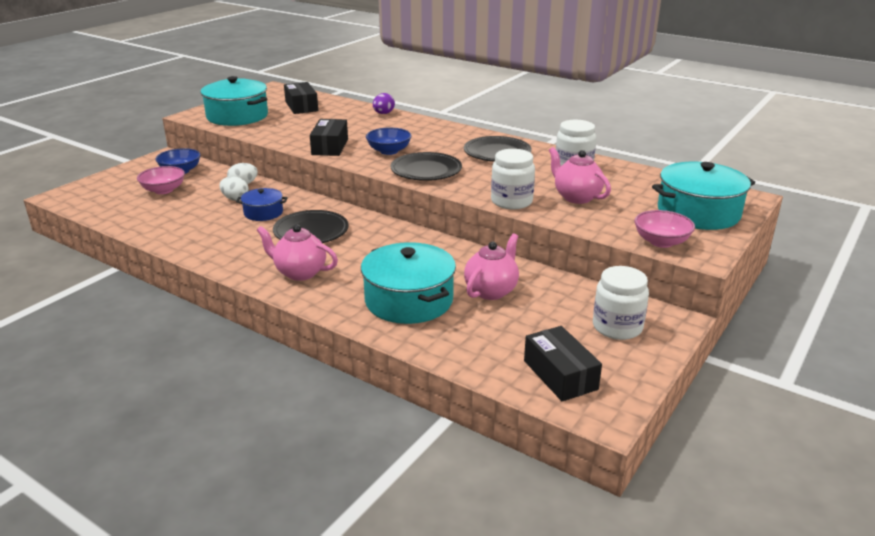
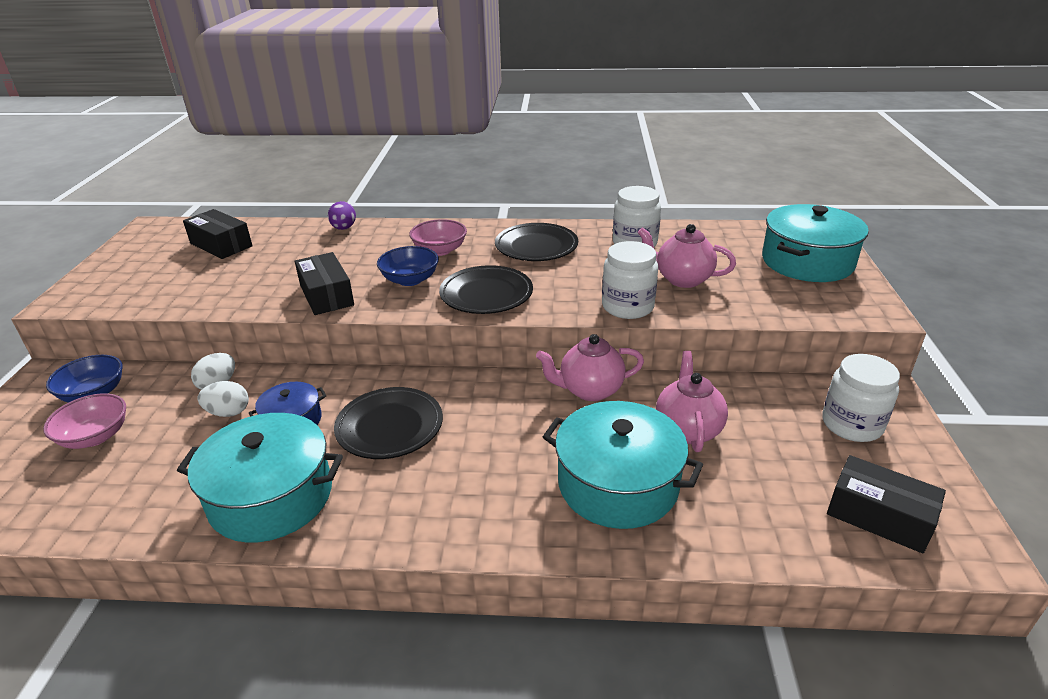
camera: 30 degrees left, 5 degrees up
turquoise pot [201,76,268,126] -> turquoise pot moved to [177,413,343,543]
pink teapot [257,224,338,281] -> pink teapot moved to [536,334,644,401]
pink bowl [634,210,695,248] -> pink bowl moved to [409,219,467,256]

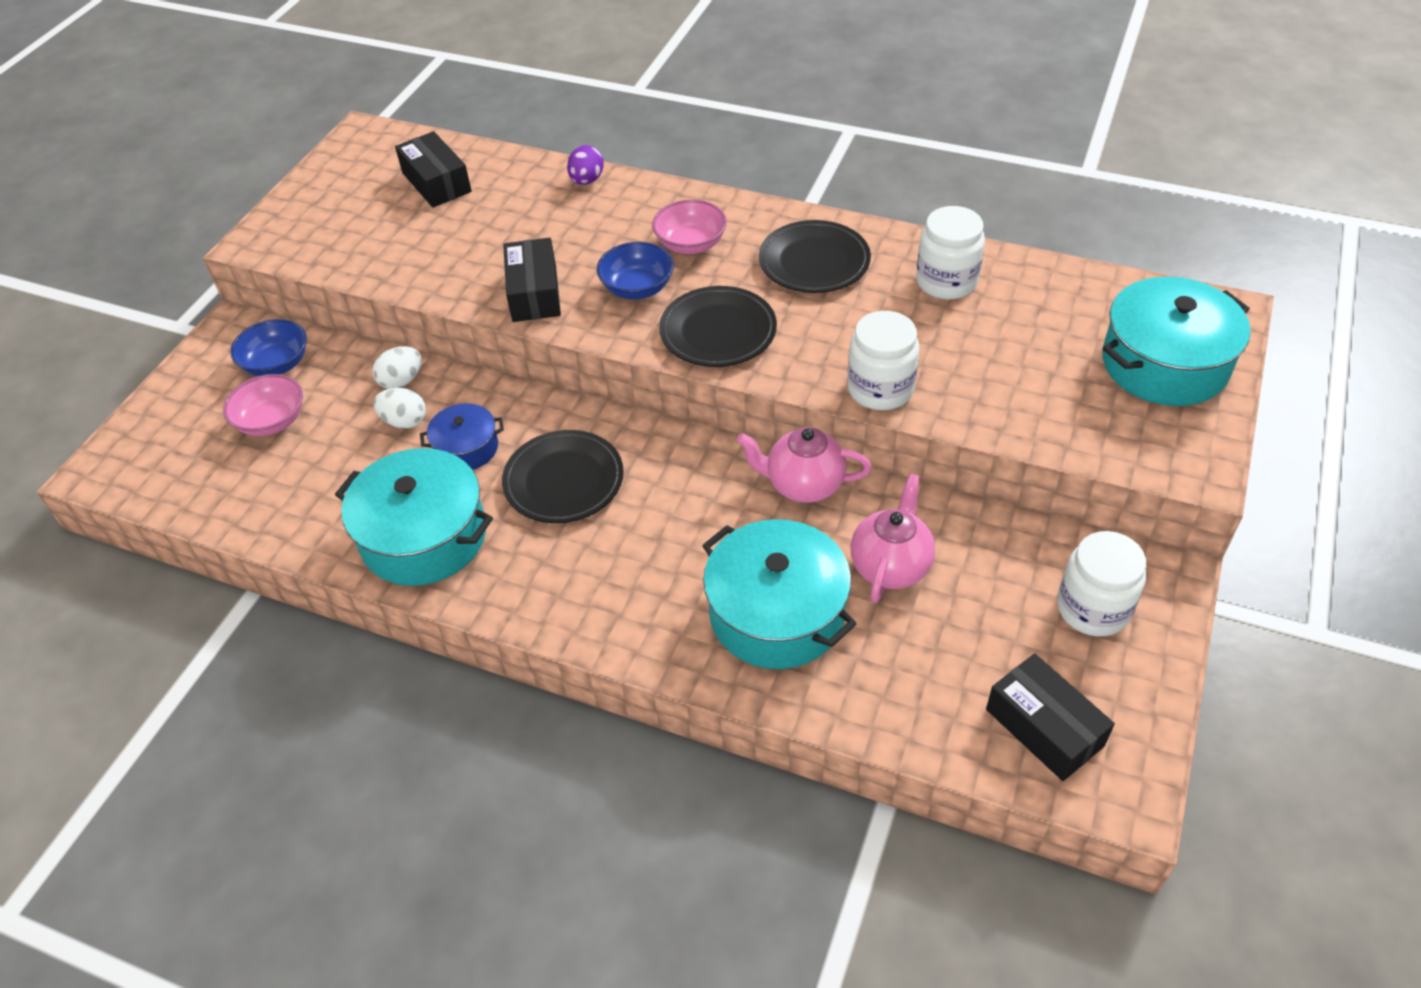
camera: 20 degrees right, 15 degrees up
pink teapot [637,224,736,288] -> none

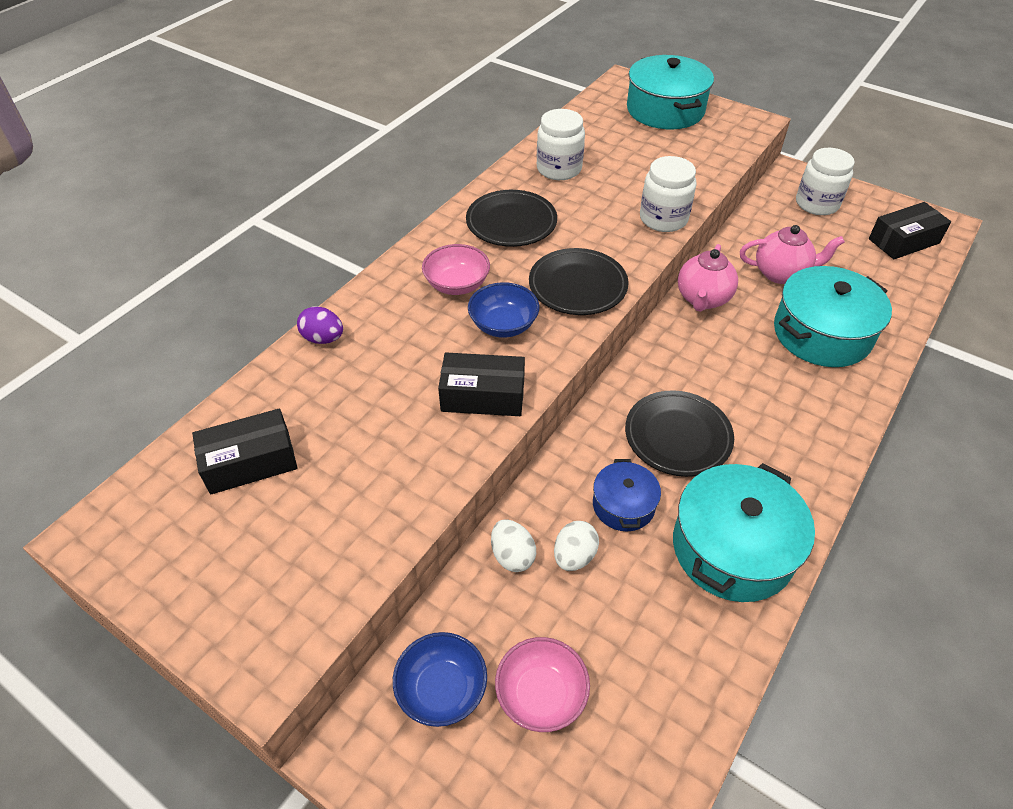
camera: 80 degrees left, 0 degrees up
pink teapot [850,473,935,603] -> pink teapot turned 150 degrees clockwise [740,225,845,284]

